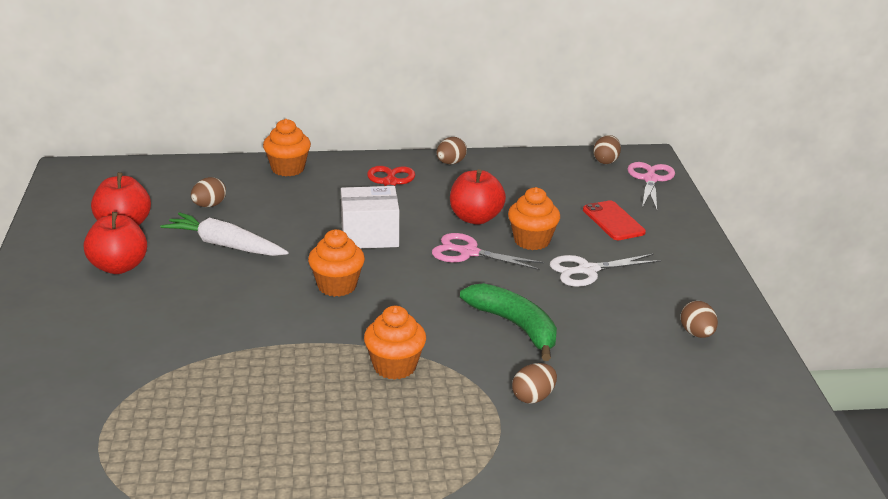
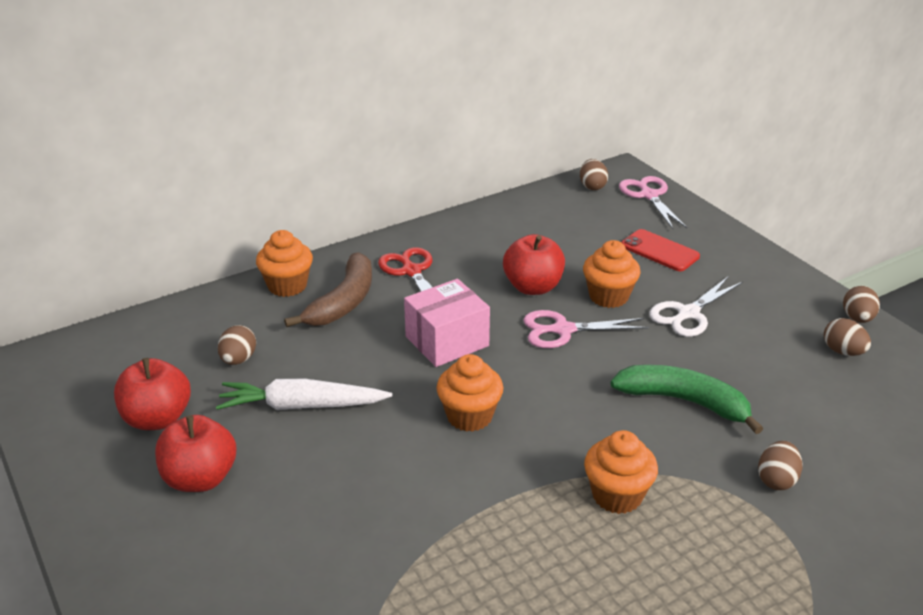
camera: 25 degrees left, 5 degrees up
white box [341,186,399,249] -> pink box [404,279,490,367]
brown egg [436,137,467,164] -> brown egg moved to [843,286,880,323]
none -> brown banana [284,252,372,327]

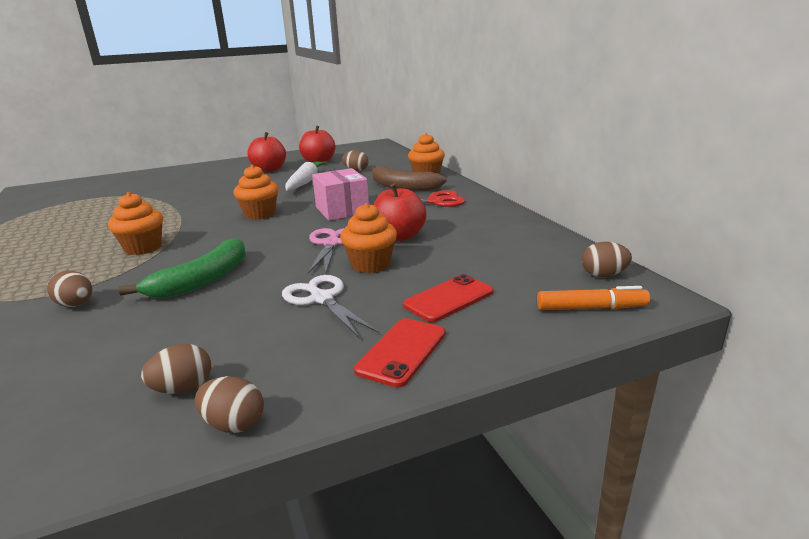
camera: 100 degrees right, 10 degrees down
pink scissors [619,176,687,229] -> orange marker [537,286,650,310]
none -> red phone [354,318,446,388]

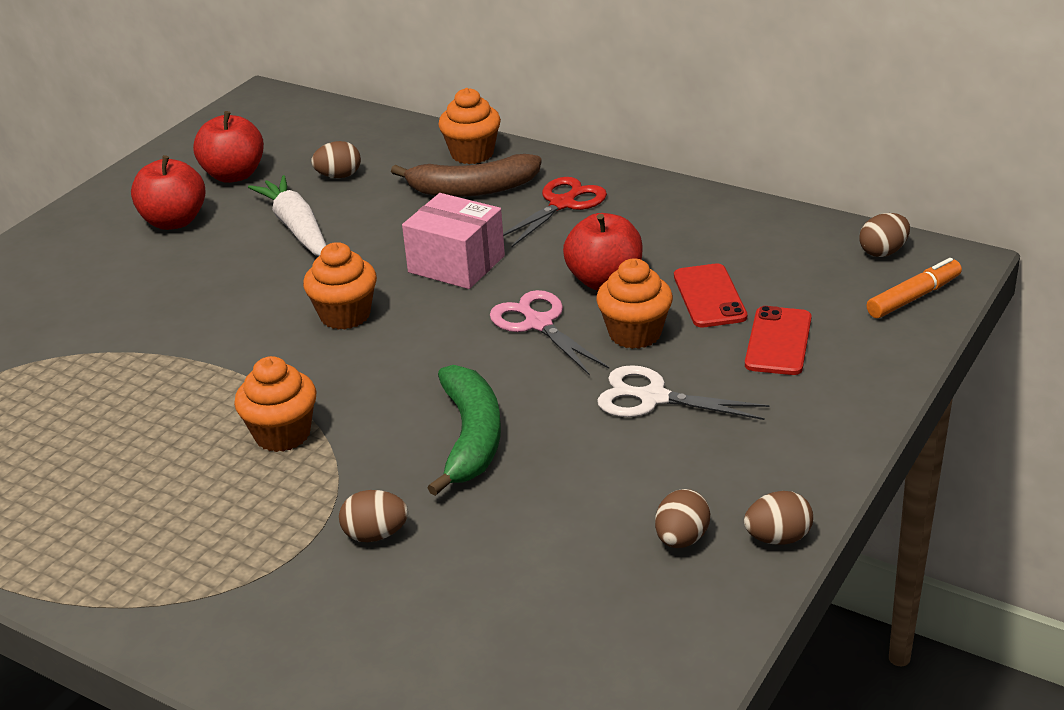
camera: 35 degrees left, 10 degrees up
red phone [354,318,446,388] -> red phone moved to [674,263,747,327]

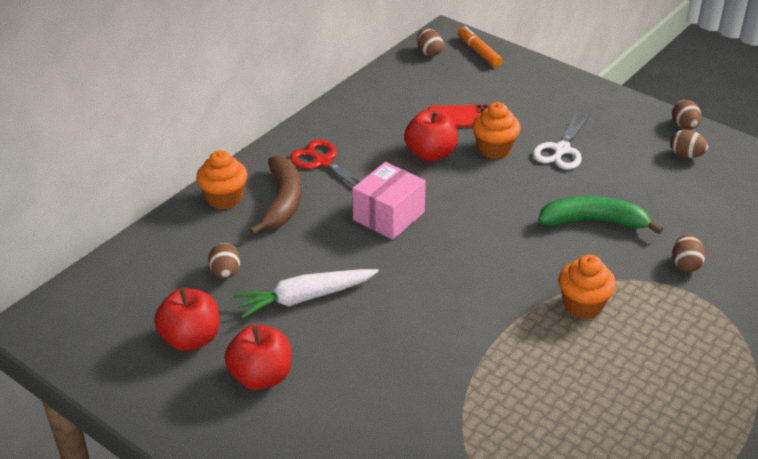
camera: 85 degrees left, 5 degrees up
orange cupcake [303,242,377,330] -> none
pink scissors [490,290,609,376] -> none
red phone [745,306,811,375] -> none

